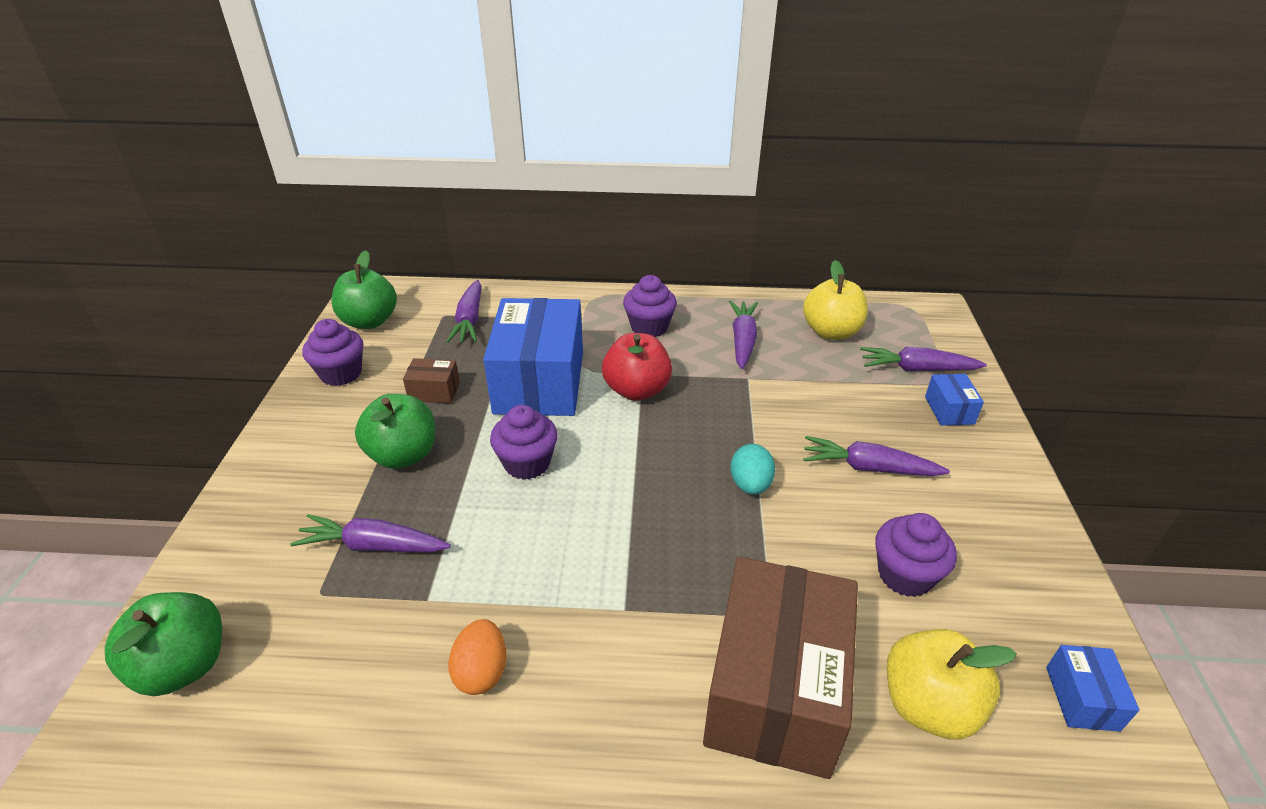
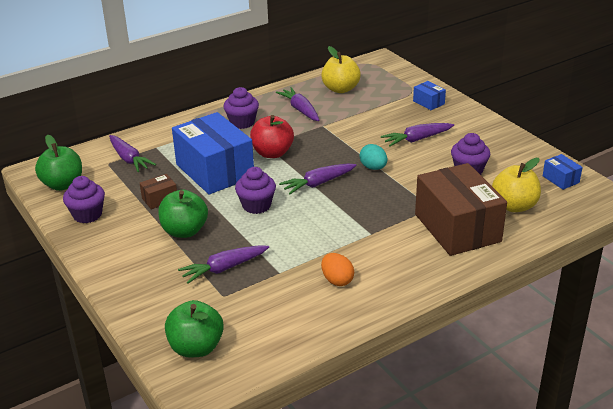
camera: 35 degrees left, 5 degrees down
purple carrot [860,347,987,371] -> purple carrot moved to [279,164,356,195]

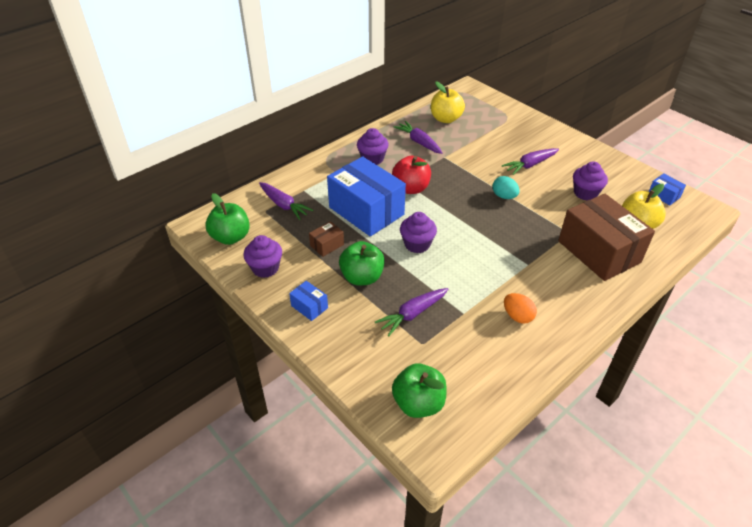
camera: 10 degrees left, 10 degrees up
purple carrot [279,164,356,195] -> none
blue box [413,81,446,110] -> blue box moved to [289,281,328,321]

